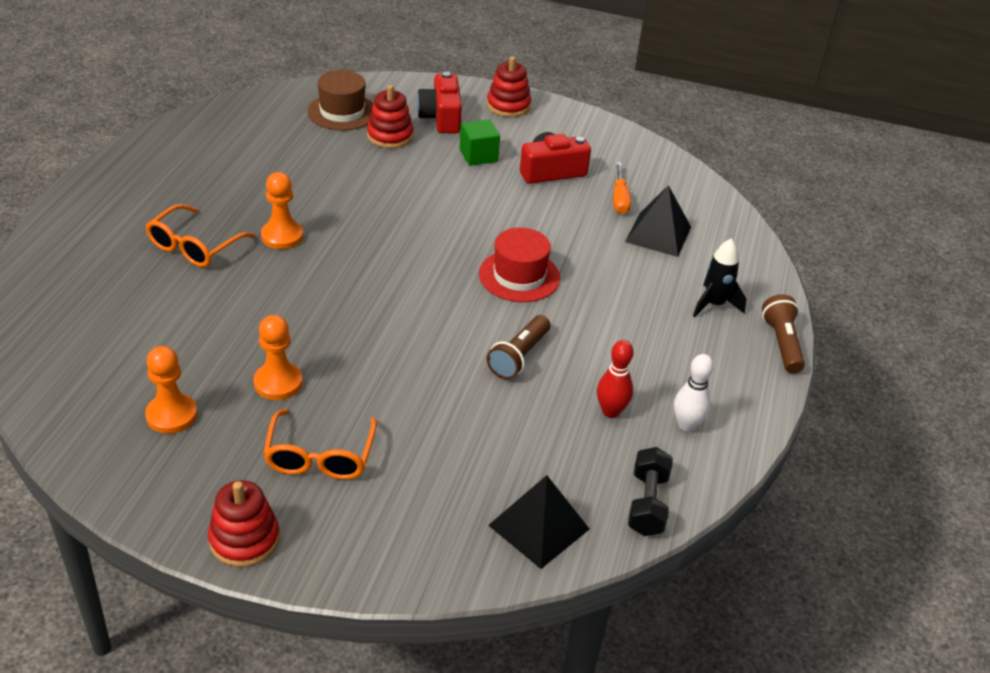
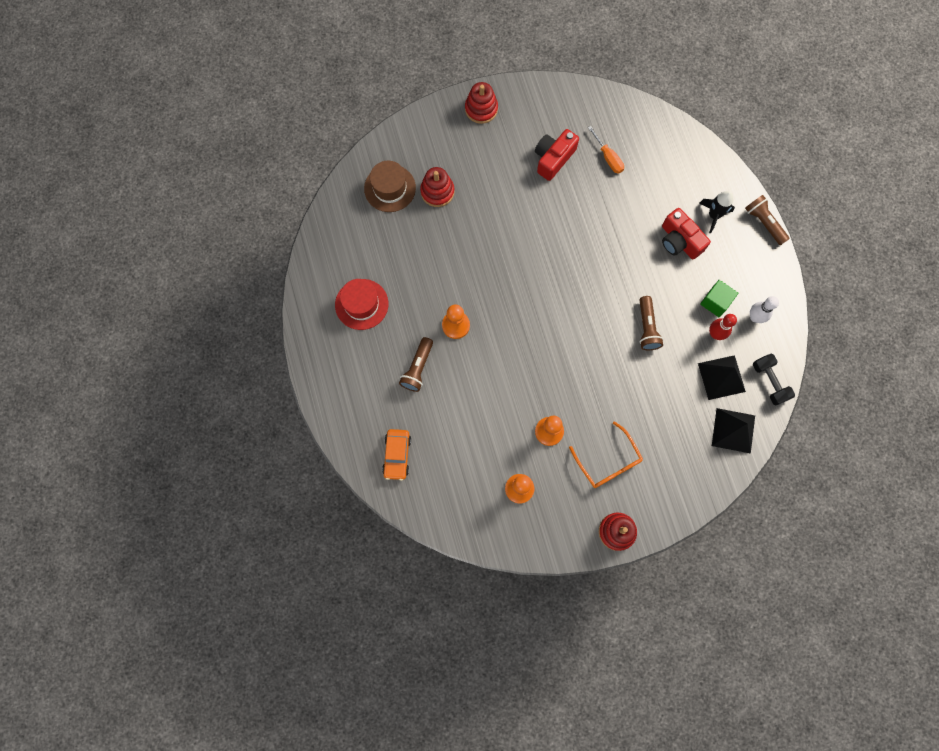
camera: 30 degrees left, 35 degrees up
orange glasses [146,204,255,267] -> brown flashlight [399,337,433,392]
red camera [417,72,462,133] -> red camera moved to [662,208,711,259]
green cube [460,119,500,166] -> green cube moved to [700,280,738,317]
red hat [479,228,560,302] -> red hat moved to [335,279,388,330]
black pyramid [625,185,691,257] -> black pyramid moved to [698,355,746,400]
none -> orange car [382,429,411,481]

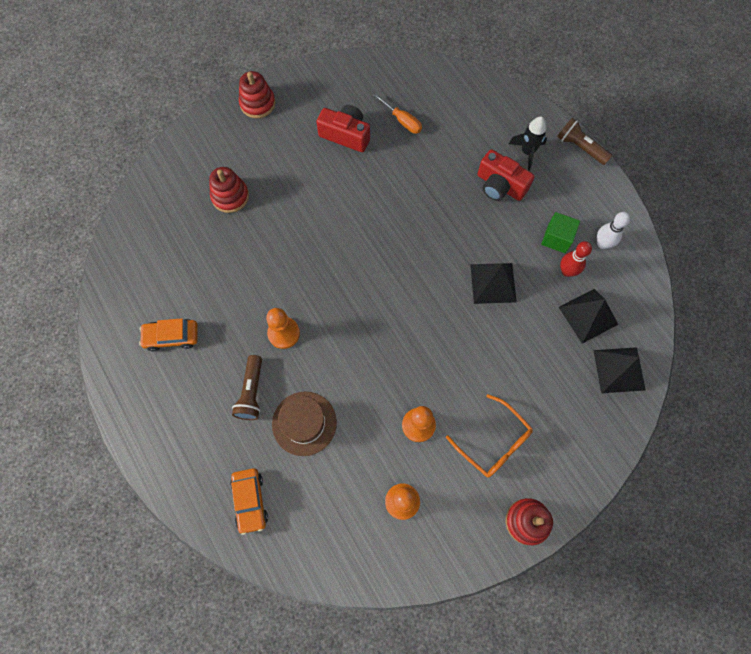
camera: 15 degrees left, 5 degrees down
red hat [335,279,388,330] -> orange car [139,318,197,351]
brown hat [364,161,416,212] -> brown hat moved to [272,391,337,456]
red camera [535,129,579,181] -> red camera turned 90 degrees clockwise [316,105,370,152]
brown flashlight [640,296,663,350] -> black pyramid [470,263,517,304]
black dumbbell [753,354,795,405] -> none

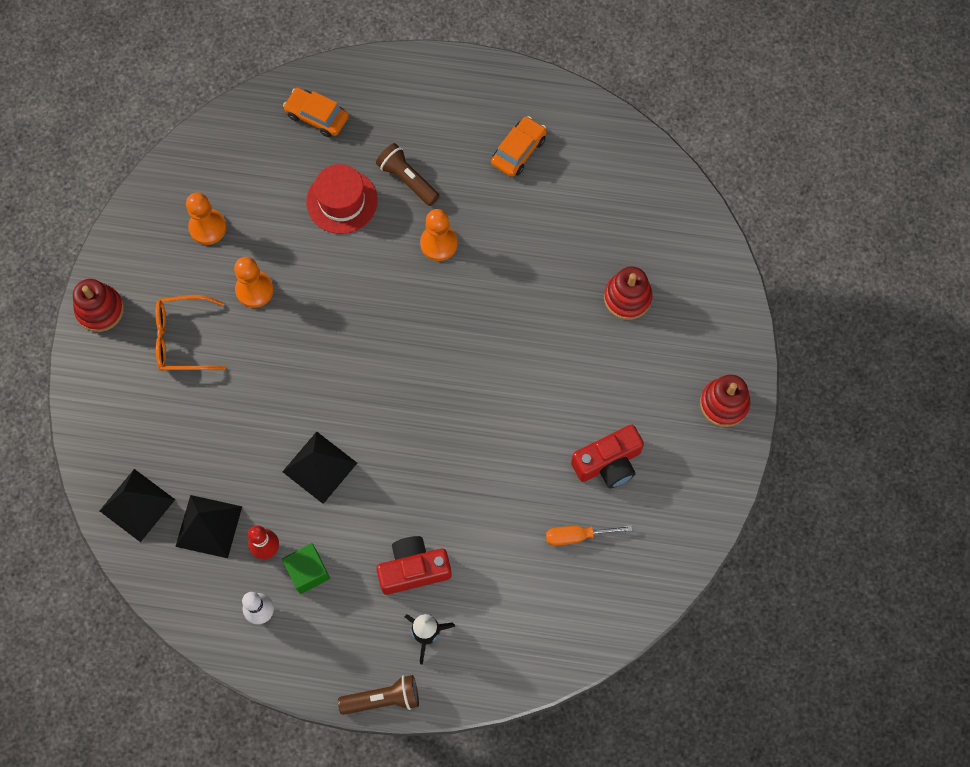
camera: 130 degrees right, 0 degrees up
brown hat [272,391,337,456] -> red hat [306,164,378,234]

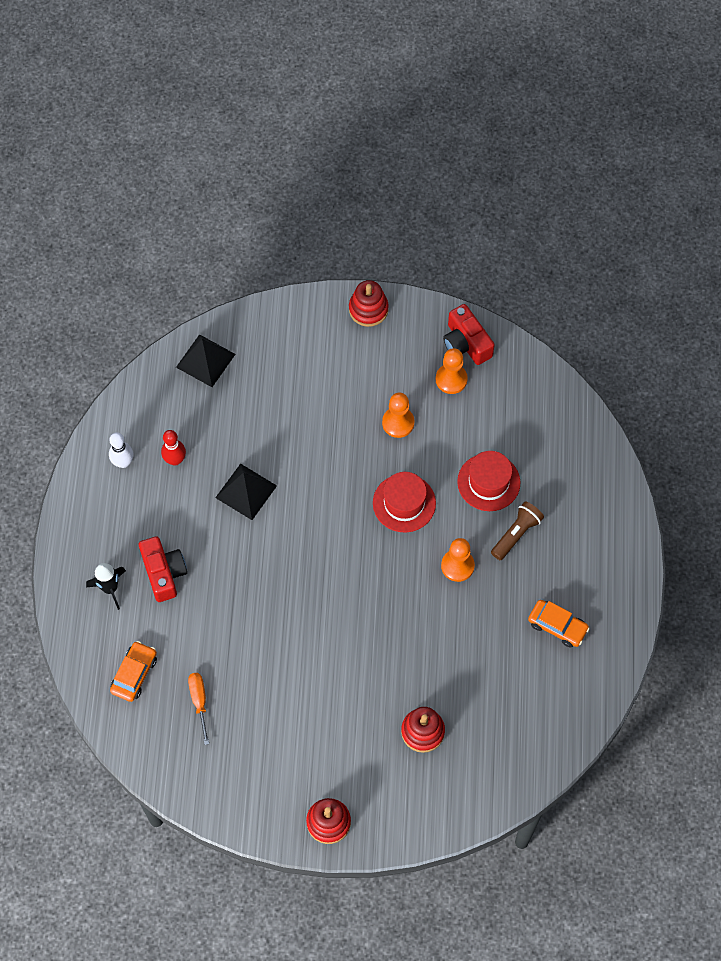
camera: 85 degrees right, 5 degrees down
orange glasses [156,295,226,371] -> none
black pyramid [175,495,242,558] -> none
green cube [282,543,330,594] -> none
orange car [283,88,349,137] -> orange car moved to [110,641,157,702]
brown flashlight [338,675,419,715] -> none
red camera [571,425,644,488] -> red camera moved to [443,304,495,365]
none -> red hat [373,472,436,533]

